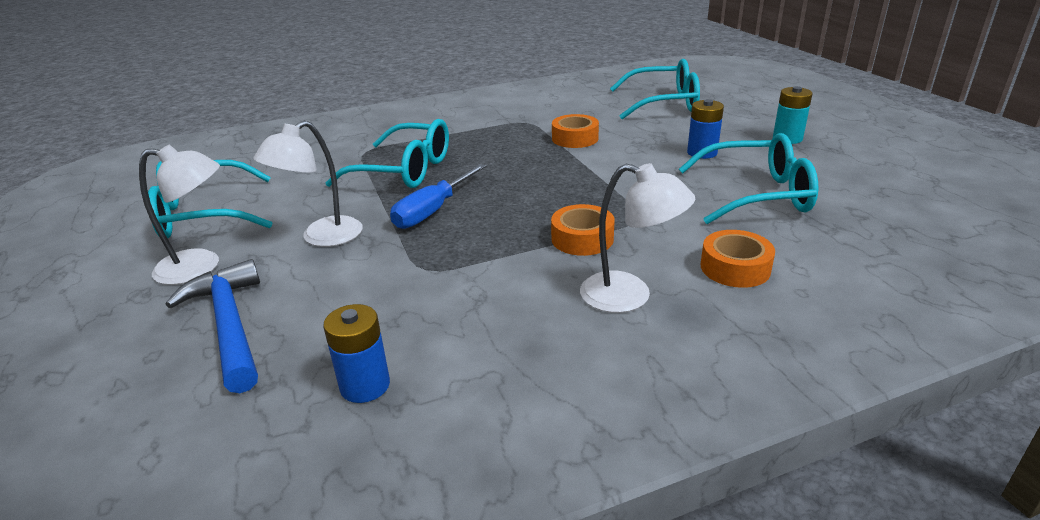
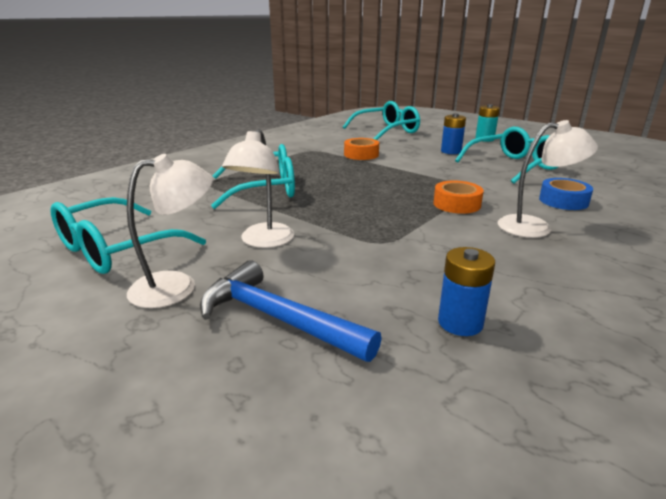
camera: 30 degrees left, 5 degrees down
blue screwdriver [390,164,486,229] -> none
orange tape [701,230,775,288] -> blue tape [539,178,593,210]

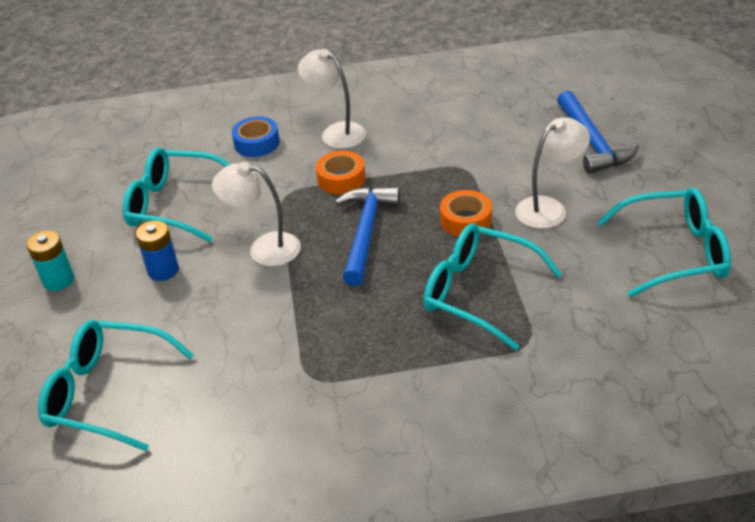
camera: 135 degrees left, 15 degrees up
white lamp [127,154,213,308] -> white lamp moved to [212,162,301,266]
orange tape [344,138,379,160] -> orange tape moved to [440,190,492,237]
blue battery [438,247,495,336] -> none
none -> blue hammer [335,187,400,286]

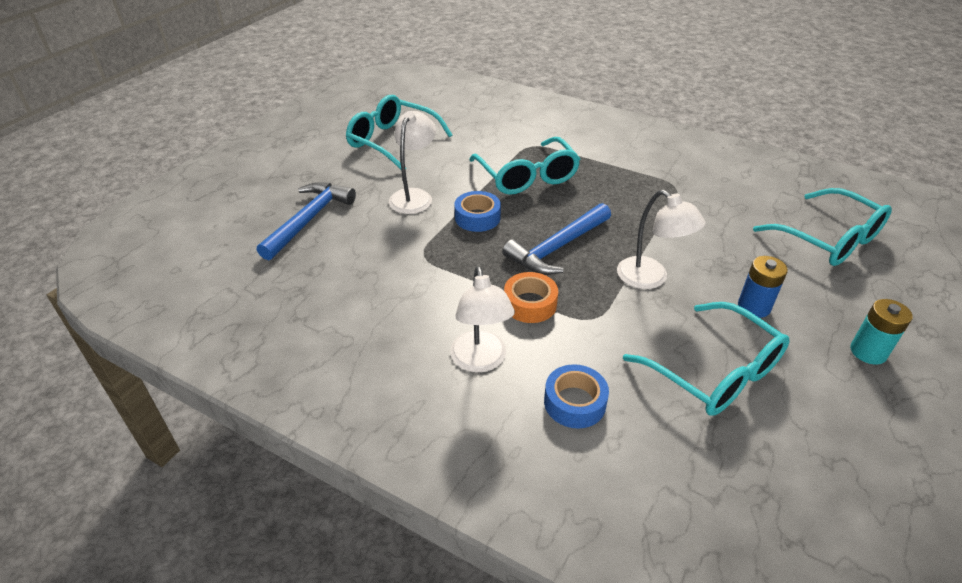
camera: 145 degrees left, 0 degrees up
orange tape [440,190,492,237] -> blue tape [454,191,501,232]
white lamp [515,117,590,229] -> white lamp turned 105 degrees clockwise [389,111,436,214]

